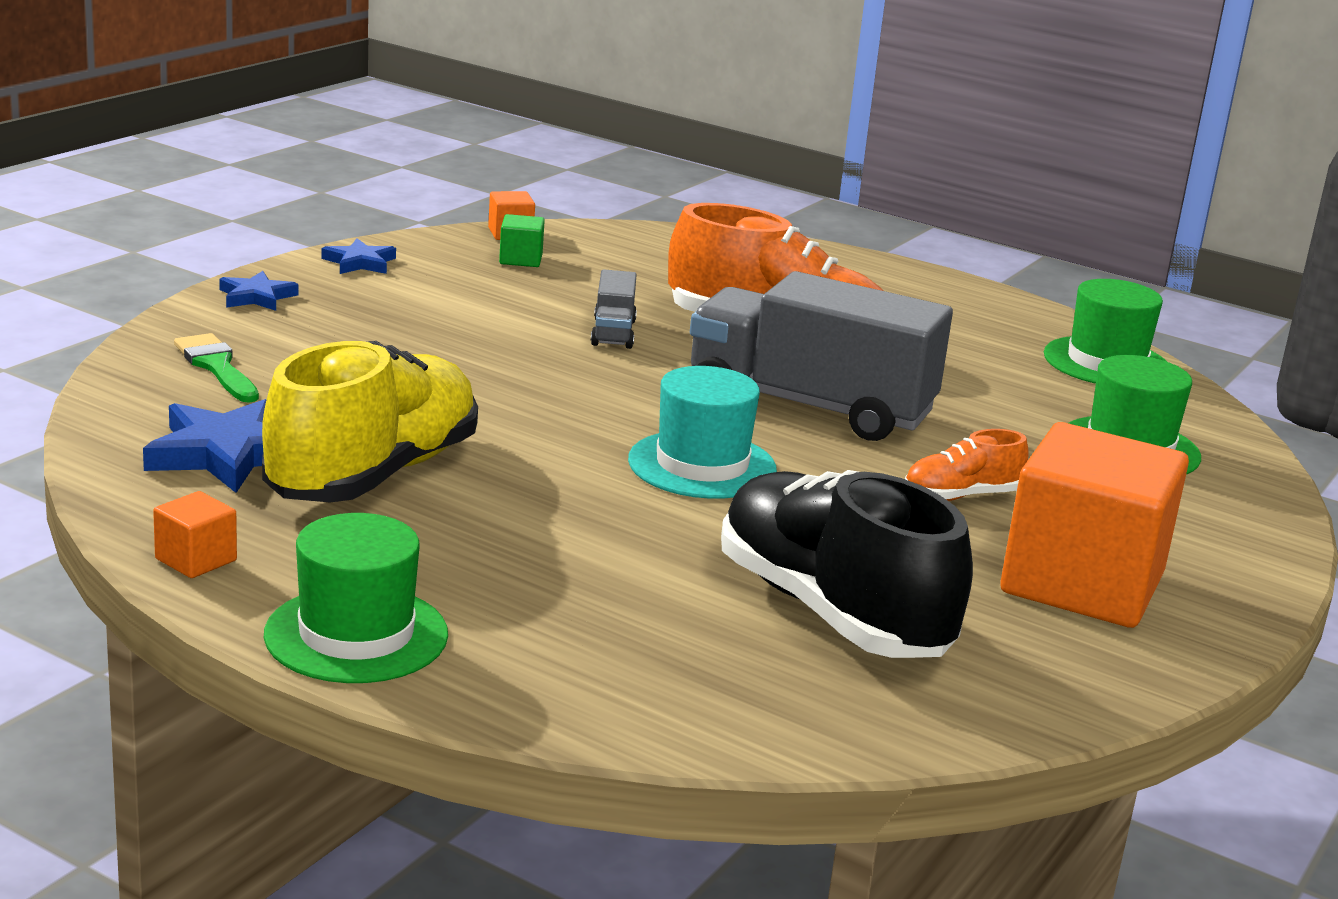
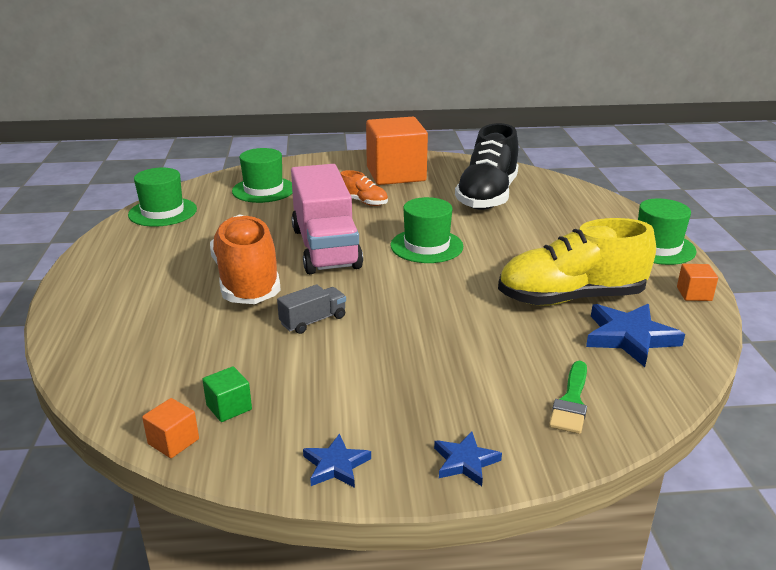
camera: 125 degrees left, 5 degrees up
turquoise hat [628,366,777,499] -> green hat [391,197,463,263]
grey truck [690,271,953,441] -> pink truck [291,164,363,274]

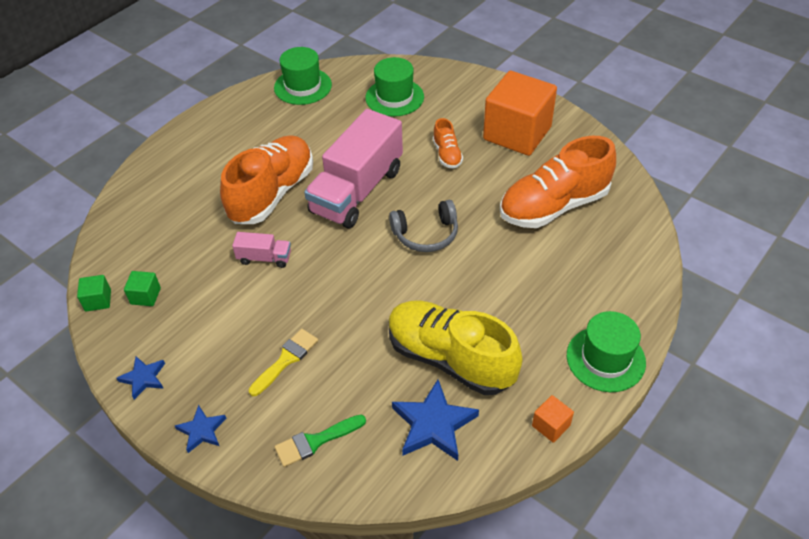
camera: 45 degrees right, 20 degrees up
orange cube [142,398,199,458] -> green cube [77,275,111,311]
grey truck [277,284,346,334] -> pink truck [232,232,291,268]
green hat [391,197,463,263] -> grey headphones [389,200,458,252]
black shoe [455,123,519,210] -> orange shoe [500,136,616,228]
none -> yellow brush [249,329,318,396]

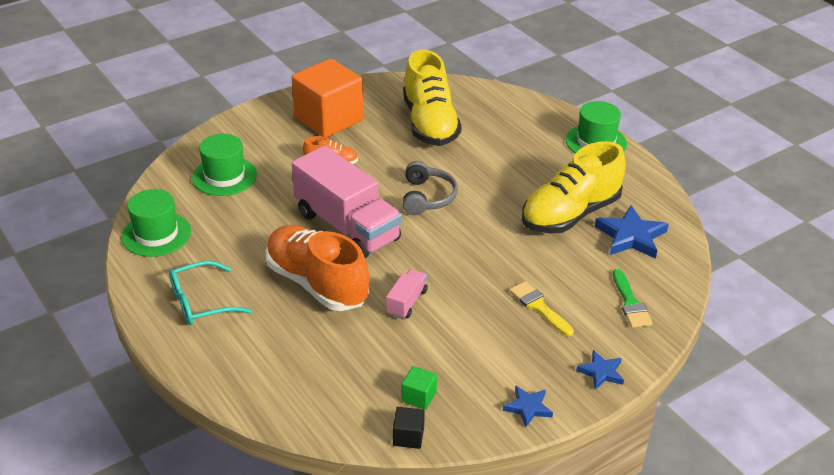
camera: 75 degrees left, 10 degrees down
green cube [77,275,111,311] -> black cube [393,407,425,449]
orange shoe [500,136,616,228] -> yellow shoe [403,50,462,146]
orange cube [532,395,574,443] -> none
none -> turquoise glasses [169,260,252,325]

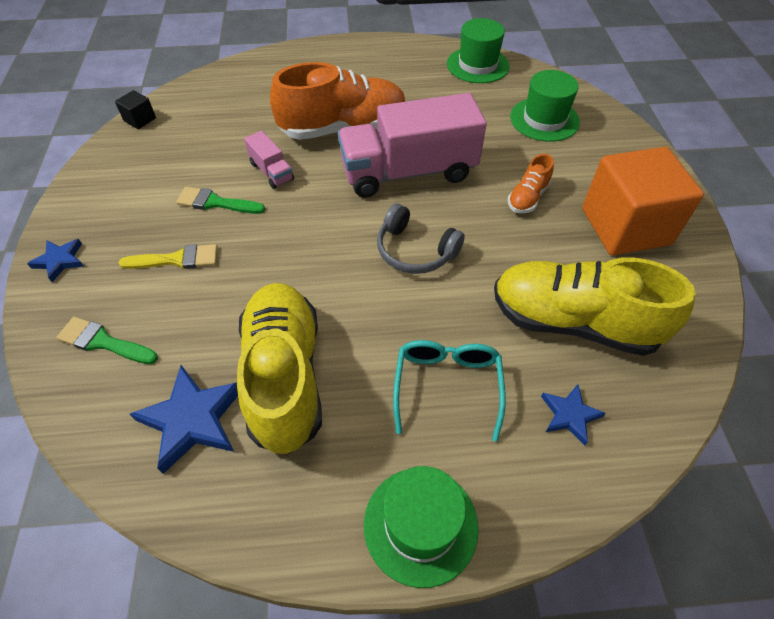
camera: 120 degrees right, 15 degrees up
turquoise glasses [169,260,252,325] -> turquoise glasses moved to [393,340,506,442]
green cube [402,366,437,410] -> none
blue star [503,386,553,427] -> blue star moved to [541,384,606,446]
none -> green brush [176,187,265,214]

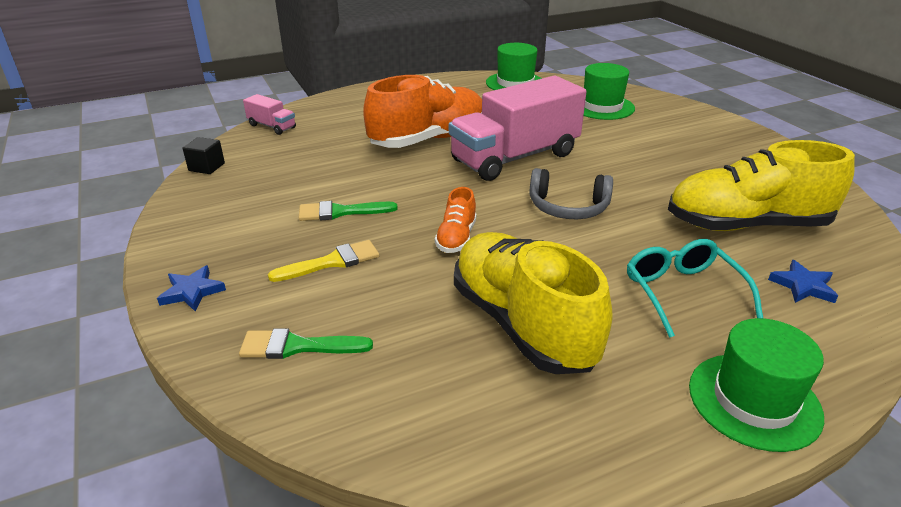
camera: 20 degrees left, 20 degrees down
blue star [130,365,238,474] -> none
pink truck [244,131,294,189] -> pink truck moved to [243,94,296,135]
orange shoe [508,154,554,213] -> orange shoe moved to [435,187,477,253]
orange cube [582,147,704,255] -> none

